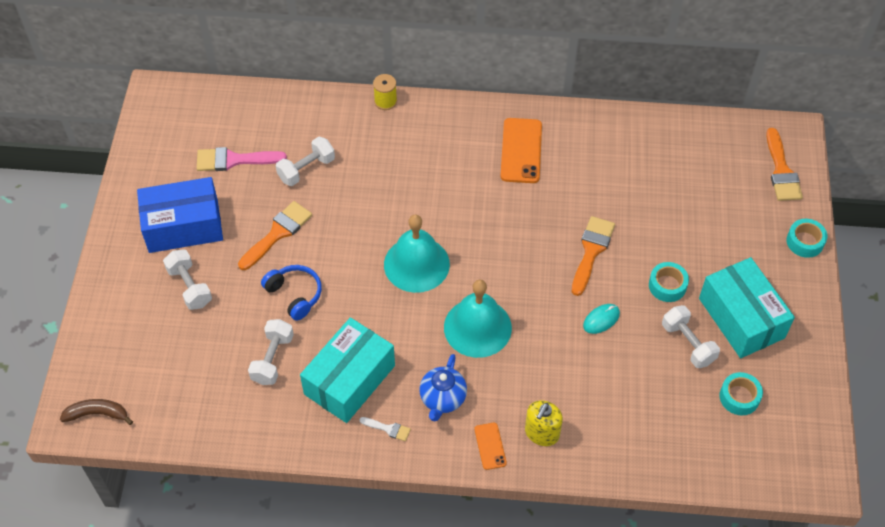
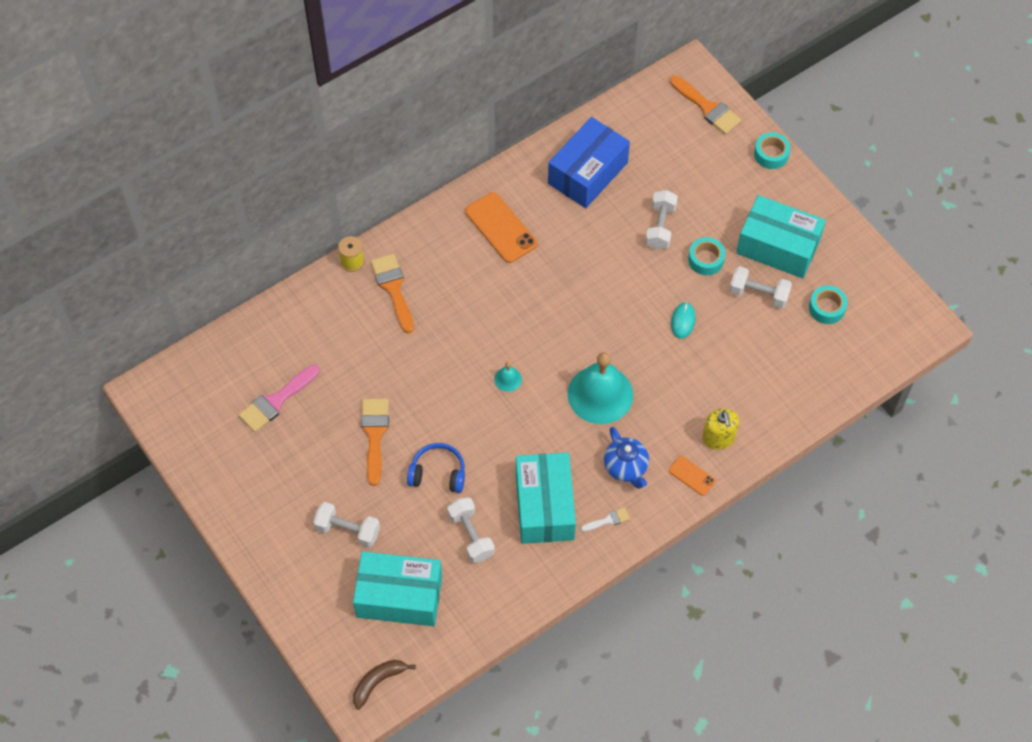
camera: 40 degrees left, 5 degrees up
blue box [137,177,223,253] -> blue box moved to [548,117,630,208]
white dumbbell [276,137,335,186] -> white dumbbell moved to [645,190,678,250]
turquoise bell [384,215,450,293] -> turquoise bell [494,362,522,392], size x0.42
orange brush [572,216,615,296] -> orange brush moved to [371,254,414,333]
none -> turquoise box [353,551,442,626]

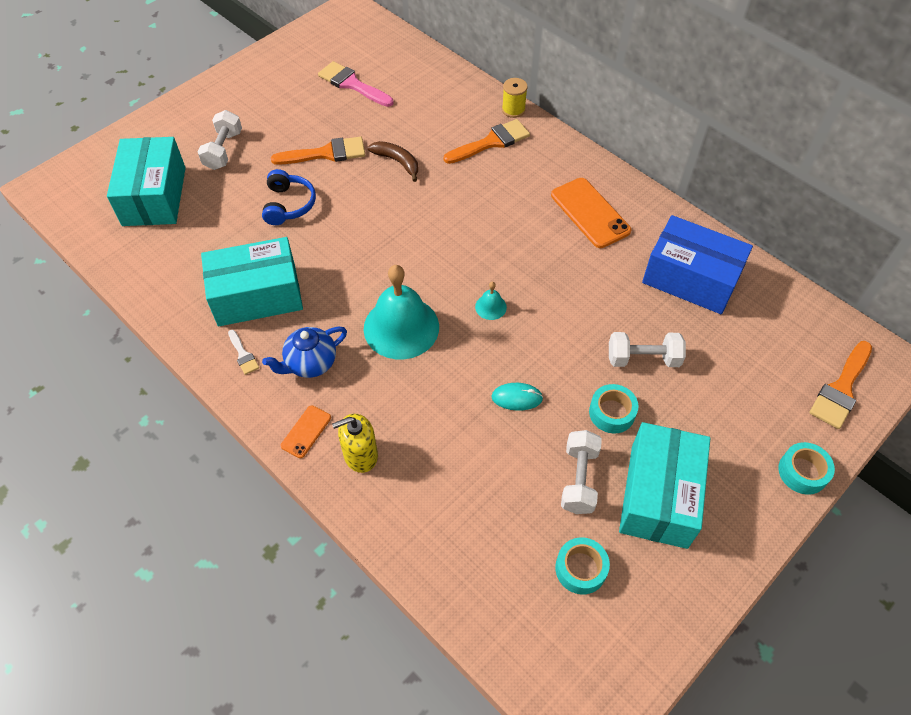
camera: 80 degrees right, 5 degrees down
brown banana [353,660,416,710] -> brown banana moved to [368,141,418,182]
white dumbbell [447,497,495,563] -> none
orange phone [465,192,537,263] -> orange phone turned 75 degrees counterclockwise [551,178,631,248]
turquoise bell [494,362,522,392] -> turquoise bell moved to [475,282,507,320]

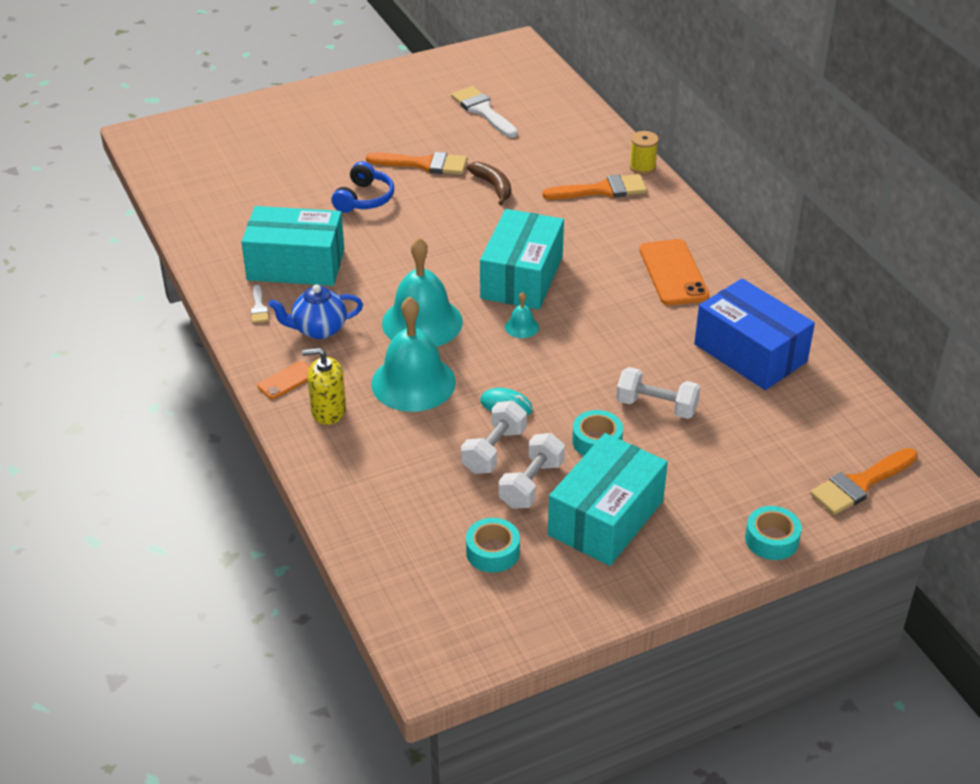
camera: 20 degrees right, 15 degrees down
turquoise box [107,137,186,226] -> turquoise box moved to [480,209,564,310]
white dumbbell [198,110,242,170] -> white dumbbell moved to [461,401,527,474]
pink brush [318,61,393,107] -> white brush [451,86,518,138]
none -> turquoise bell [371,296,456,412]

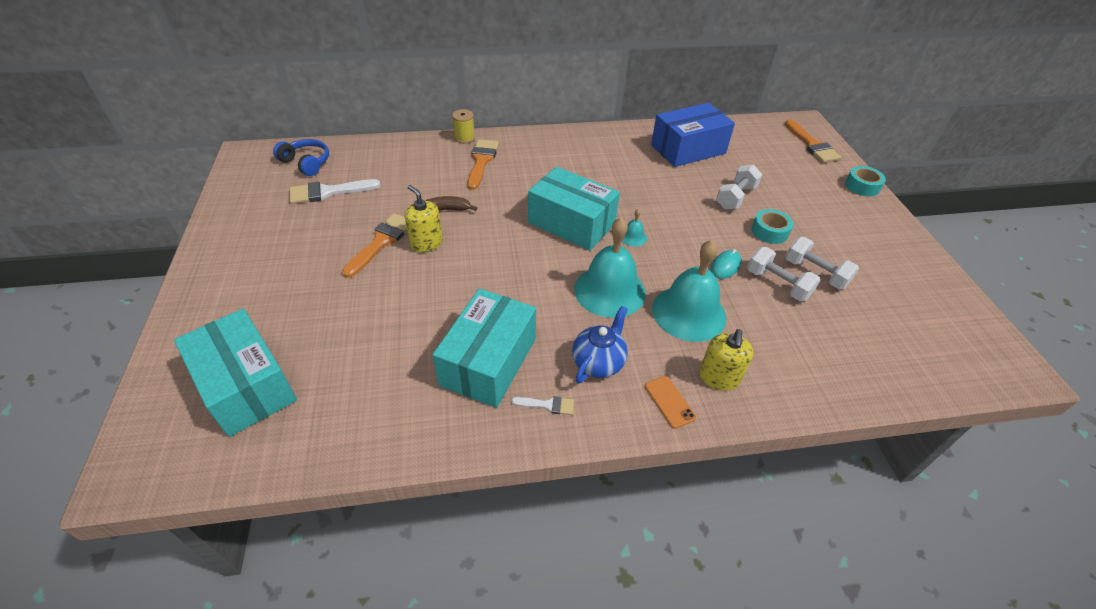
camera: 75 degrees left, 5 degrees up
blue teapot [268,284,363,339] -> blue teapot turned 150 degrees counterclockwise [572,306,628,384]
blue headphones [331,161,394,213] -> blue headphones moved to [273,139,329,176]
turquoise tape [466,518,520,573] -> none
turquoise box [548,433,668,566] -> turquoise box moved to [174,308,297,437]
orange phone [639,239,709,305] -> none
none -> yellow soap dispenser [405,185,443,253]

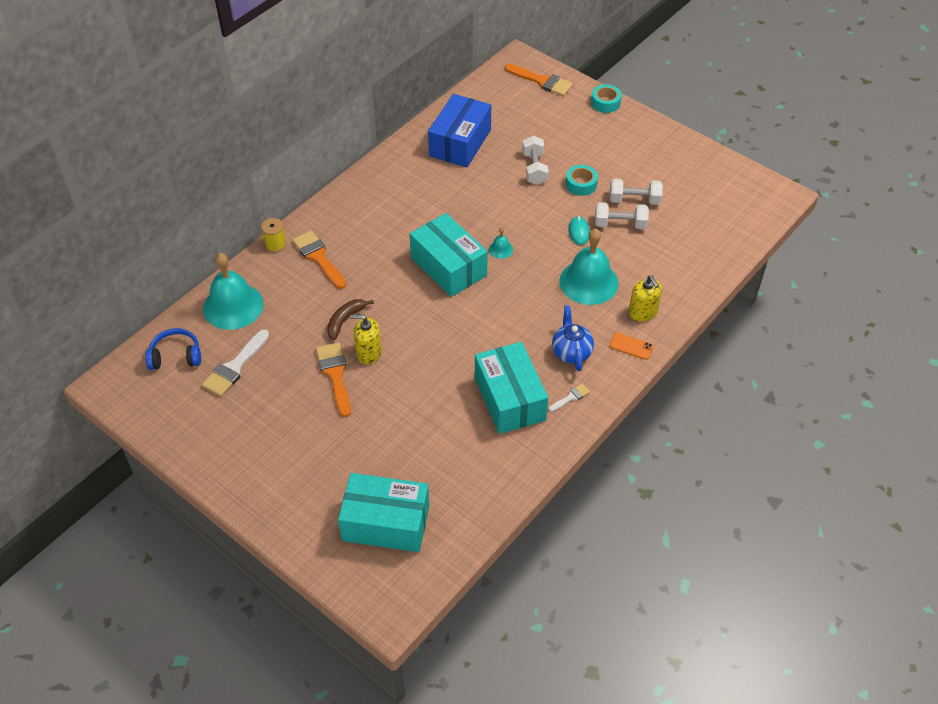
camera: 40 degrees left, 5 degrees up
turquoise box [528,167,620,251] -> turquoise box turned 60 degrees clockwise [410,213,488,297]
turquoise bell [574,217,646,318] -> turquoise bell moved to [203,253,264,330]

